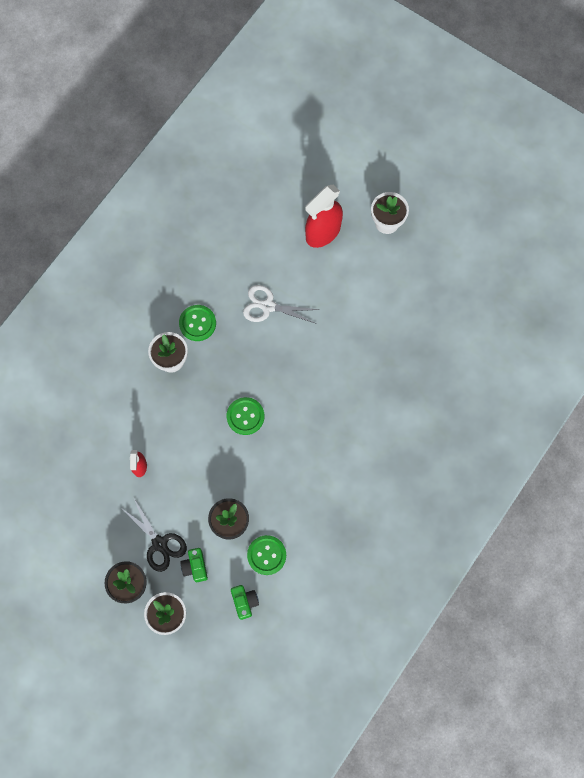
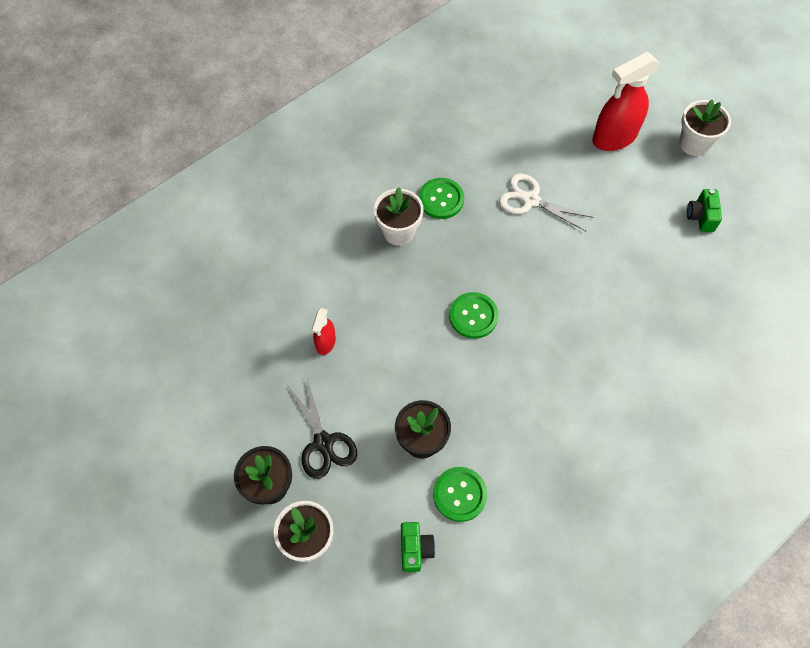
camera: 15 degrees right, 10 degrees down
green camera [180,548,208,582] -> green camera moved to [687,189,722,232]

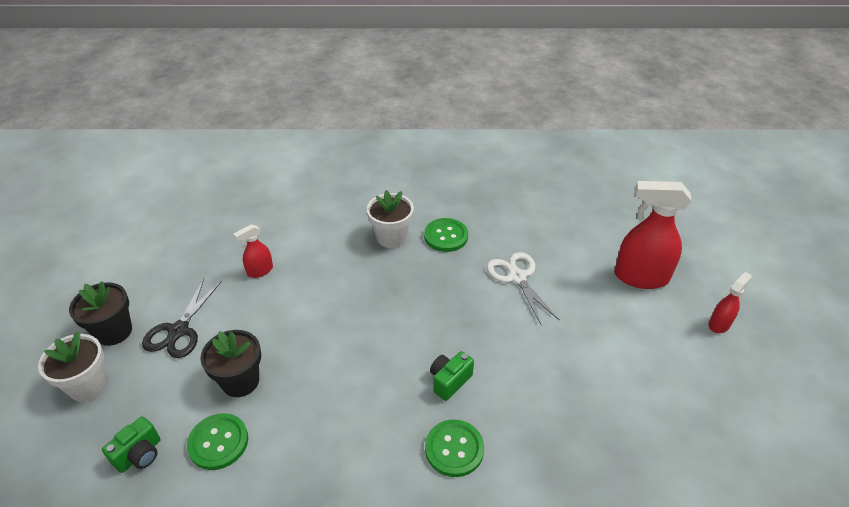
camera: 40 degrees right, 20 degrees down
green button [449,292,498,339] -> green button moved to [425,420,484,477]
white flower pot [679,100,731,156] -> red spray bottle [708,272,752,333]
green camera [687,189,722,232] -> green camera moved to [430,351,474,401]

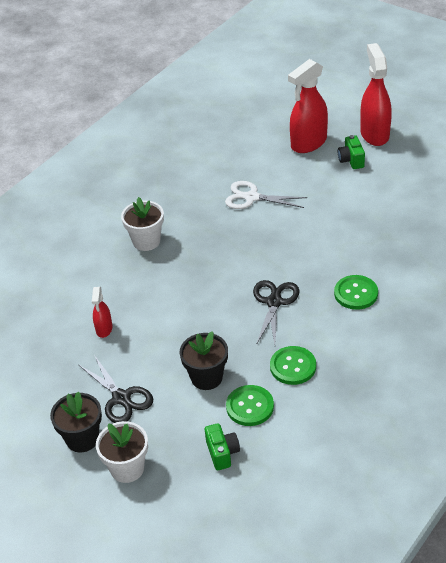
camera: 50 degrees left, 0 degrees up
green button [424,218,468,252] -> green button moved to [270,346,316,385]
green camera [430,351,474,401] -> green camera moved to [338,135,365,169]
red spray bottle [708,272,752,333] -> red spray bottle [360,43,392,146], size x1.97
none -> black scissors [253,280,299,345]

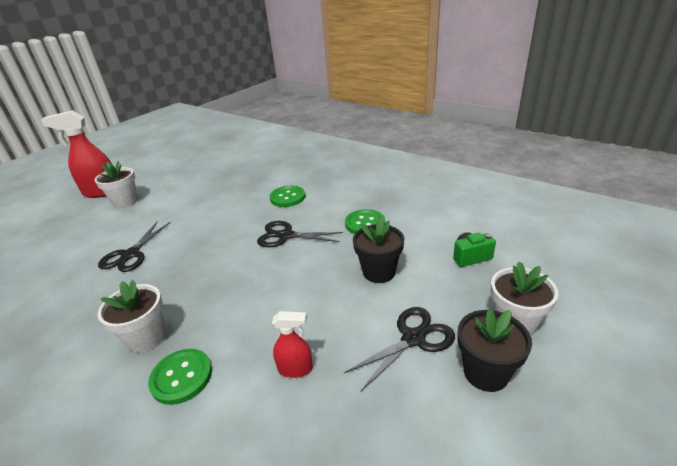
camera: 90 degrees left, 10 degrees down
white scissors [225,181,307,209] -> black scissors [98,222,171,272]
green button [226,385,274,426] -> green button moved to [148,349,212,405]
red spray bottle [288,59,328,153] -> none
green camera [338,135,365,169] -> white flower pot [95,161,138,208]

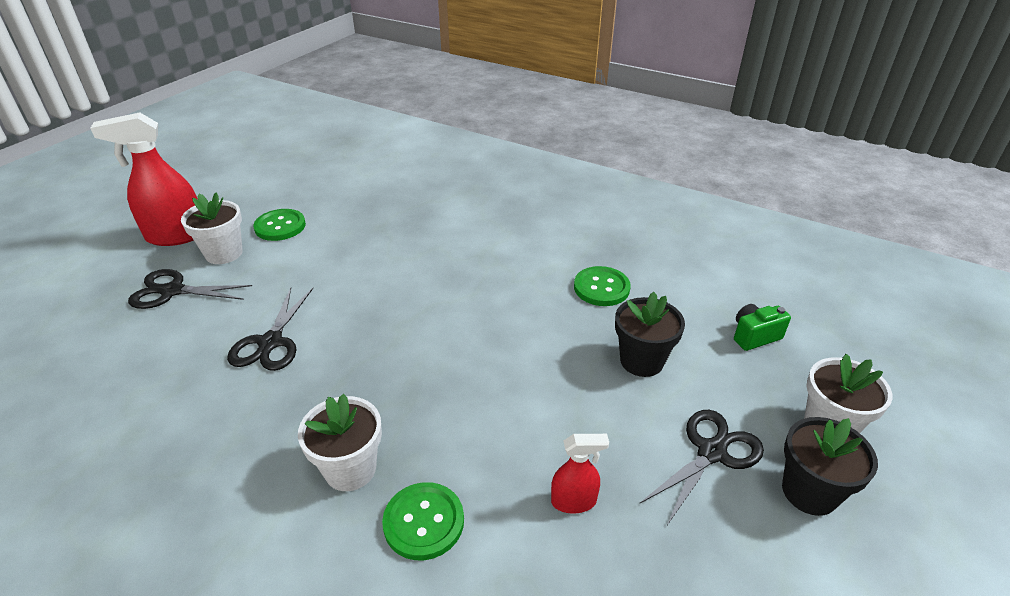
camera: 10 degrees left, 5 degrees up
black scissors [257,221,343,247] -> black scissors moved to [128,269,252,309]
green button [270,186,305,207] -> green button moved to [253,209,306,241]

